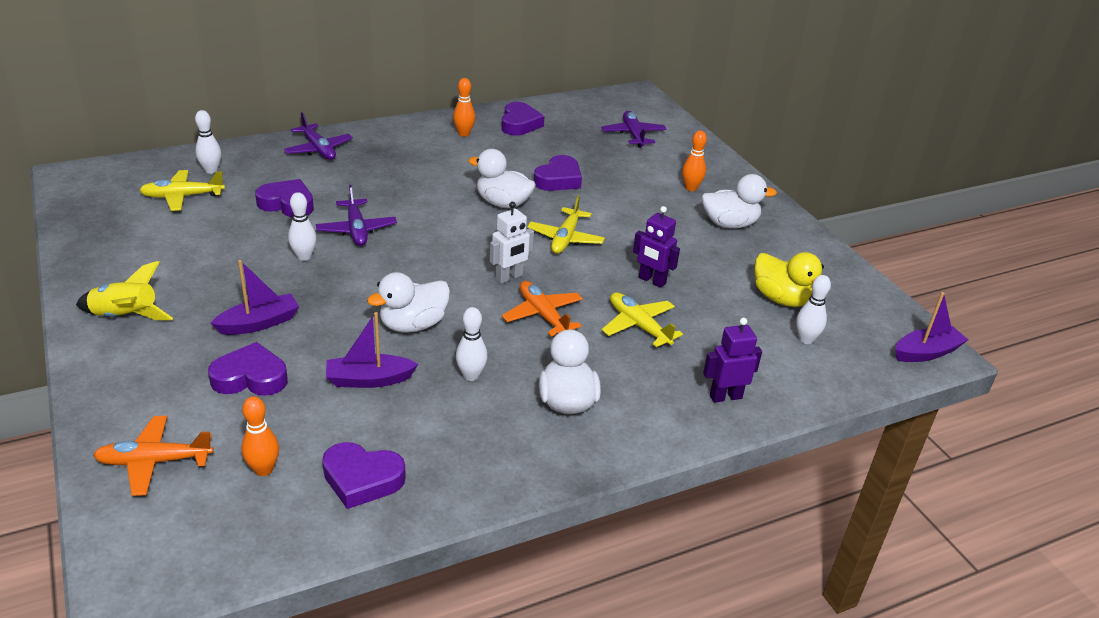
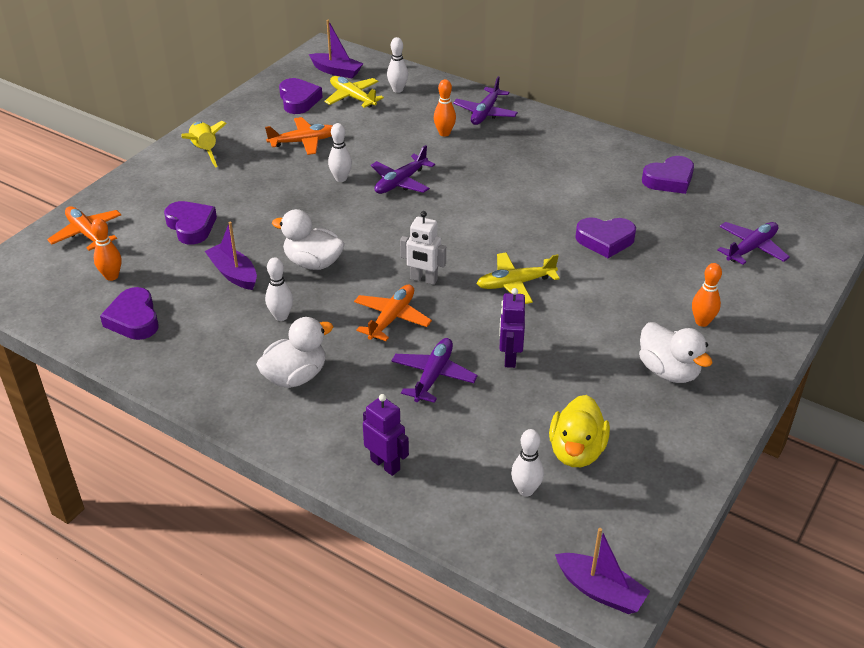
camera: 60 degrees right, 5 degrees up
purple boat [210,260,299,335] -> purple boat moved to [309,20,363,78]
purple heart [255,179,314,217] -> purple heart moved to [279,78,323,114]
orange bowling pin [453,78,475,137] -> orange bowling pin moved to [434,79,456,137]
white duck [468,149,536,209] -> none
yellow plane [602,292,683,347] -> purple plane [391,338,478,403]
none -> orange plane [265,117,333,155]

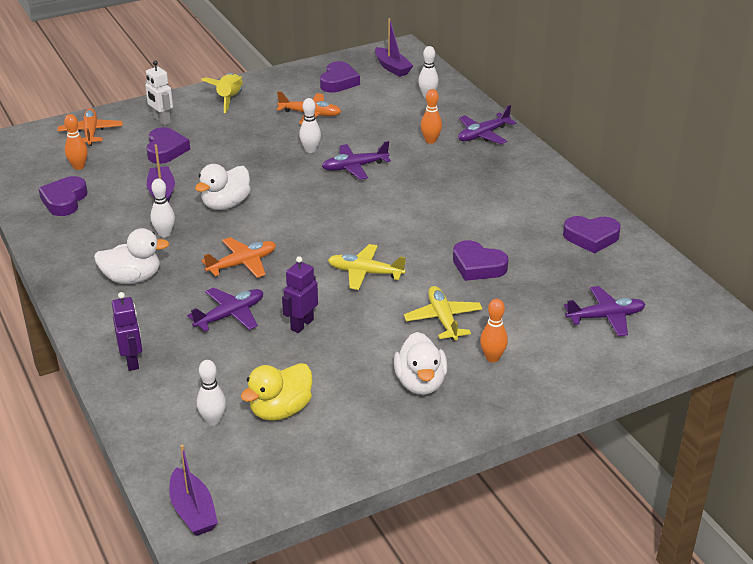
camera: 30 degrees right, 5 degrees down
white duck [272,209,345,270] -> white duck turned 105 degrees counterclockwise [195,164,251,210]
yellow plane [324,76,384,108] -> yellow plane moved to [404,286,483,340]
white robot [400,211,446,285] -> white robot moved to [145,60,173,125]

